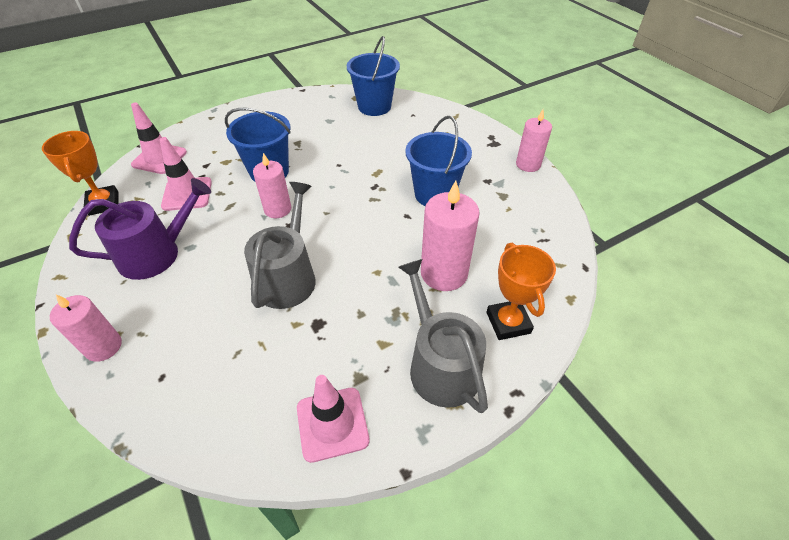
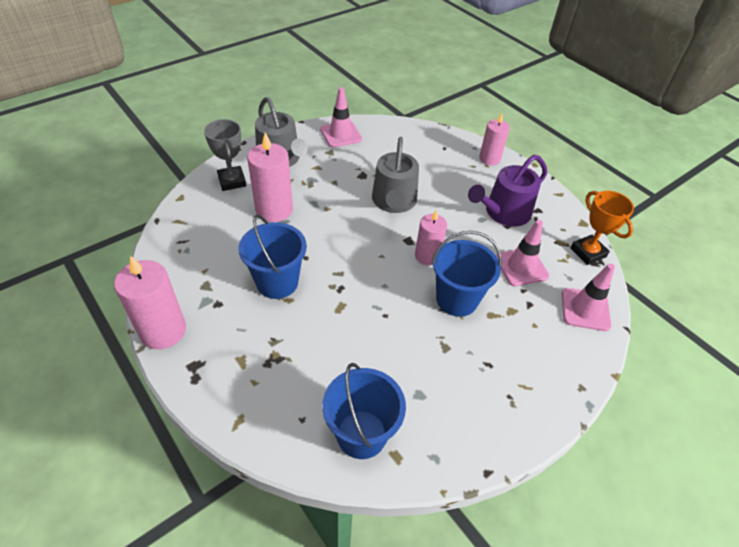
camera: 170 degrees right, 0 degrees up
orange trophy [486,243,556,340] -> grey trophy [204,119,246,191]
pink candle [516,110,552,172] -> pink candle [114,256,186,349], size x1.54

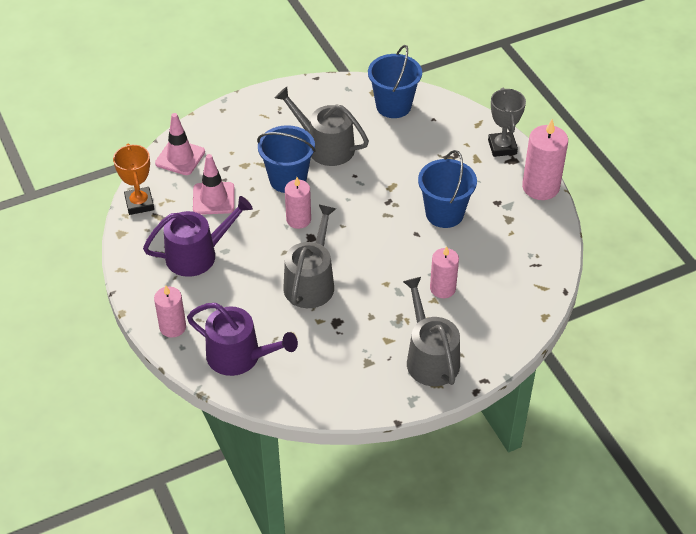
camera: 165 degrees left, 0 degrees up
grey trophy [204,119,246,191] -> grey trophy moved to [488,88,526,157]
pink candle [247,133,293,222] -> pink candle [430,246,459,298], size x0.65
pink traffic cone [320,87,362,147] -> none
none -> purple watering can [187,303,298,376]
none -> grey watering can [275,87,369,166]

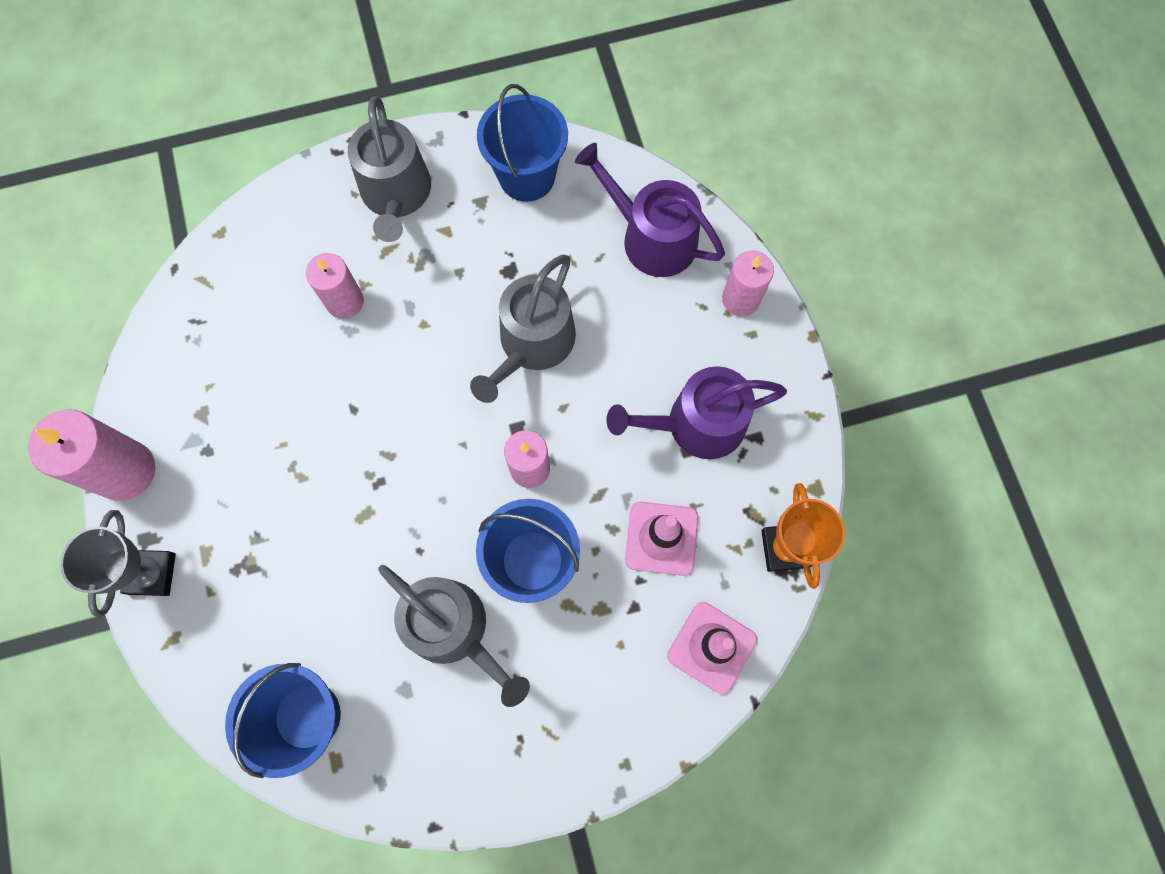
camera: 170 degrees left, 25 degrees up
blue bucket [418,150,477,228] -> blue bucket moved to [477,84,568,202]

